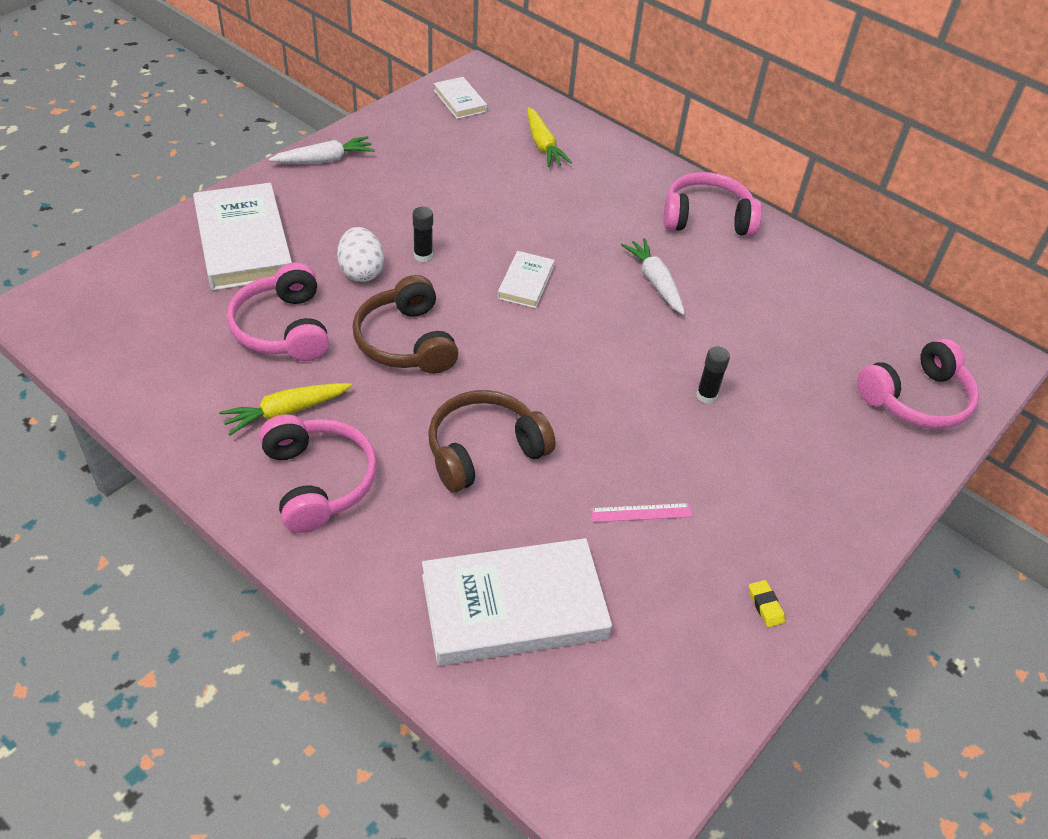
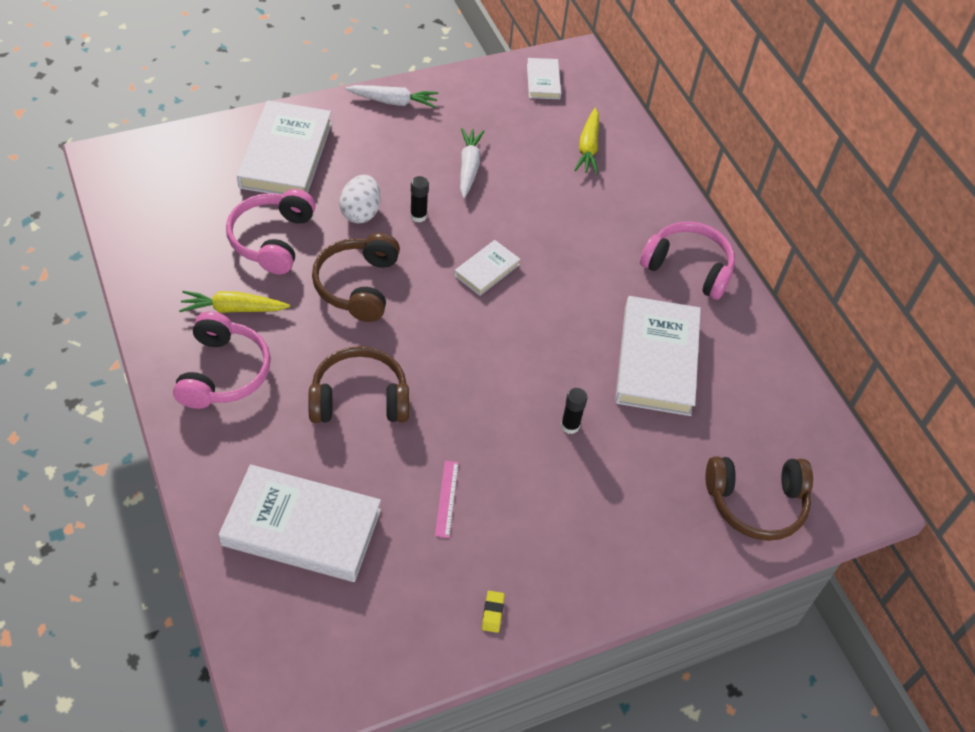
camera: 25 degrees right, 5 degrees up
pink ruler [591,503,692,522] -> pink ruler turned 75 degrees clockwise [435,461,459,538]
white carrot [621,238,685,315] -> white carrot moved to [460,128,484,198]
pink headphones [857,338,979,429] -> brown headphones [706,456,813,541]
none -> white book [615,296,701,416]

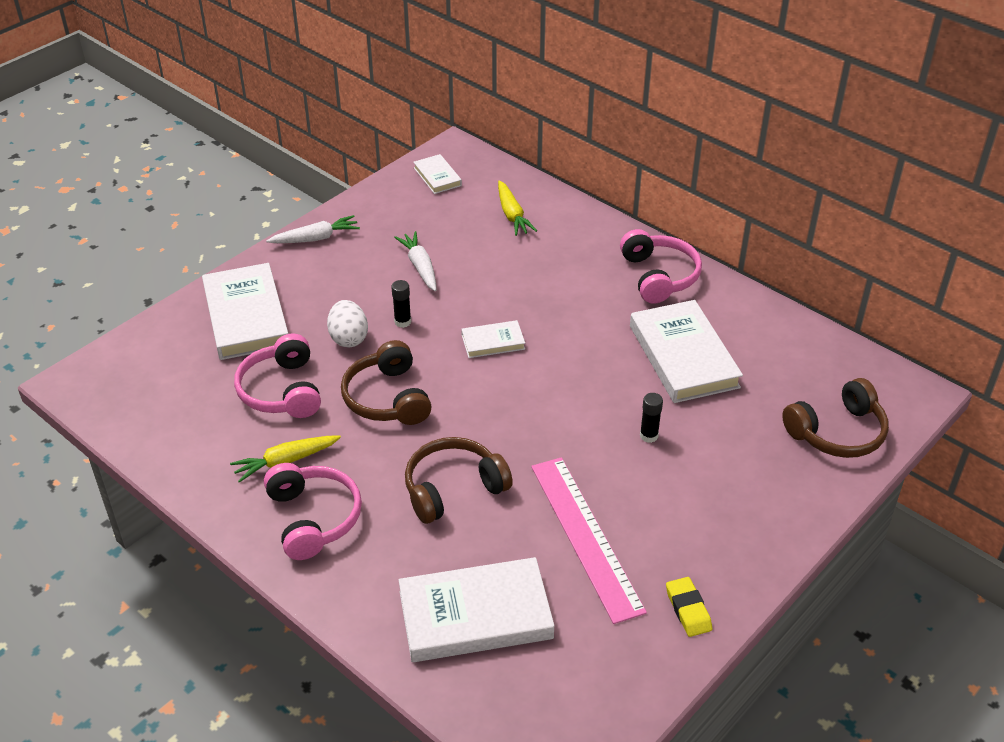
camera: 20 degrees left, 10 degrees down
pink ruler [435,461,459,538] -> pink ruler [531,457,647,624], size x2.46
white book [454,240,521,296] -> white book turned 60 degrees clockwise [461,320,525,358]
yellow eraser [482,591,505,633] -> yellow eraser [666,577,712,637], size x1.55
pink headphones [640,221,735,300] -> pink headphones turned 75 degrees clockwise [620,229,702,304]

